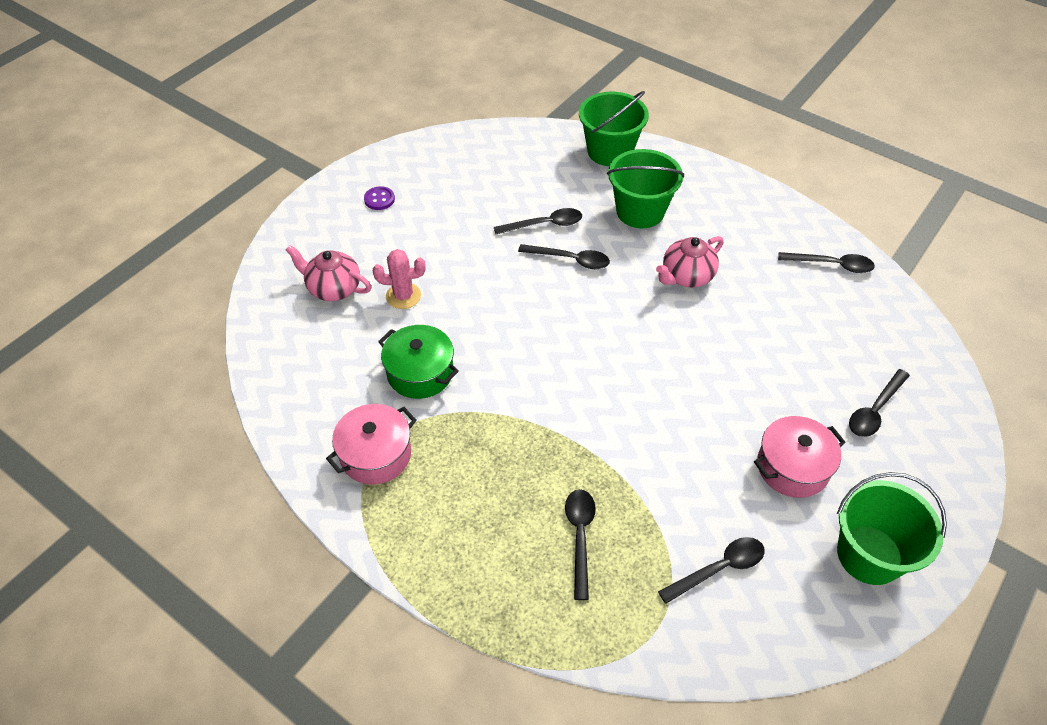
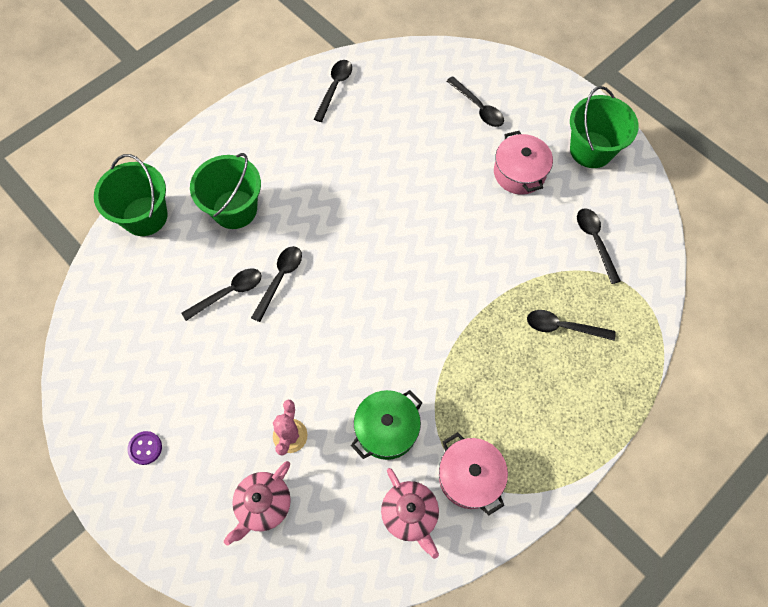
camera: 80 degrees left, 15 degrees up
black spoon [494,208,582,234] -> black spoon turned 60 degrees clockwise [181,268,262,321]
pink teapot [656,236,724,287] -> pink teapot moved to [381,468,439,559]

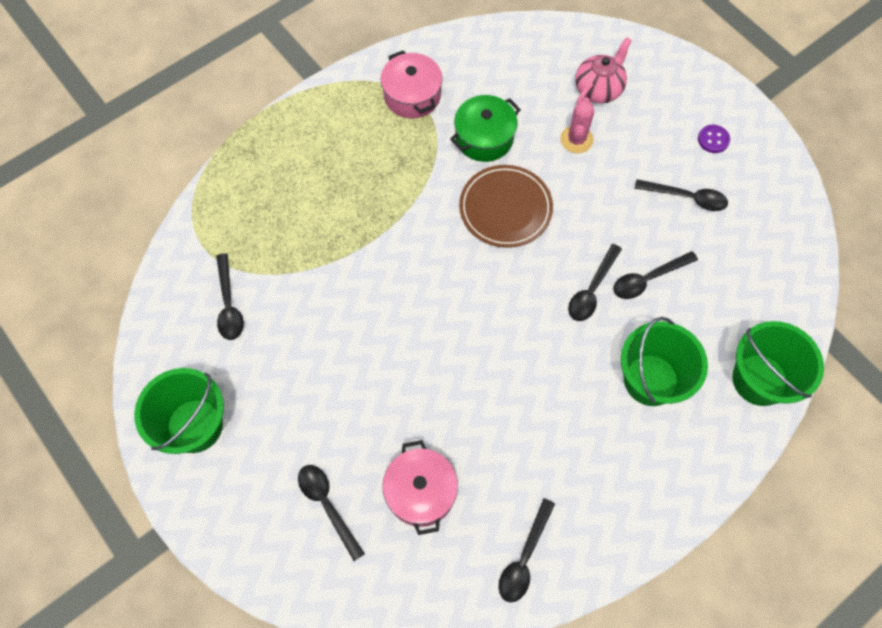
camera: 175 degrees left, 0 degrees up
pink teapot [381,468,439,559] -> none
pink pot [494,131,553,195] -> pink pot moved to [382,440,458,535]
black spoon [527,310,616,341] -> black spoon moved to [635,179,728,211]
none -> brown plate [459,165,553,248]

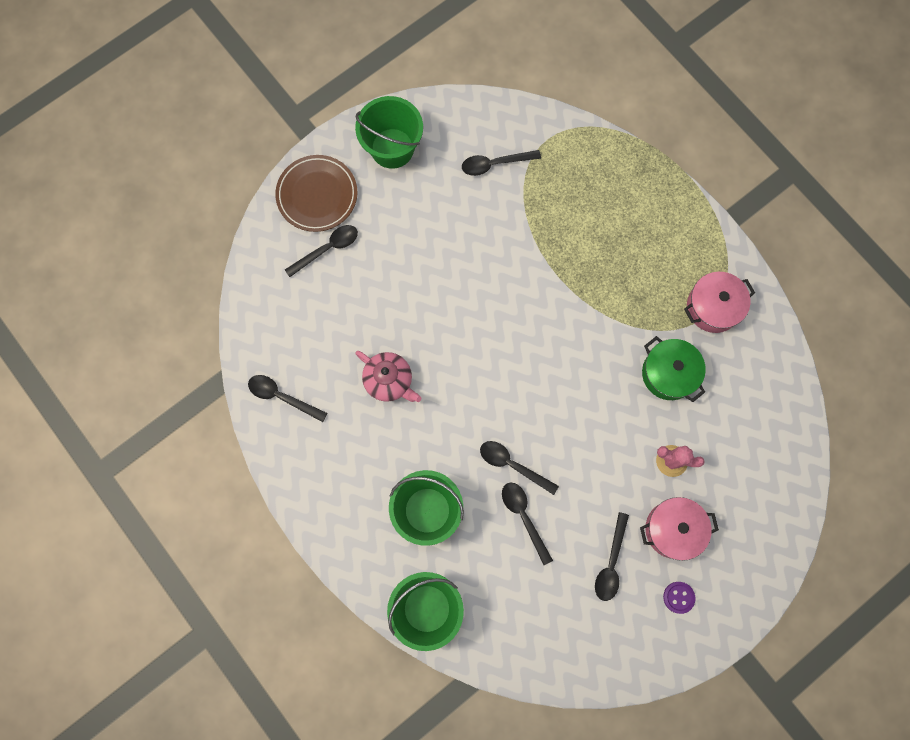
camera: 90 degrees right, 10 degrees up
pink pot [382,440,458,535] -> pink pot moved to [640,497,719,561]
brown plate [459,165,553,248] -> brown plate moved to [275,155,357,232]
pink teapot [575,37,632,104] -> pink teapot moved to [355,351,421,402]

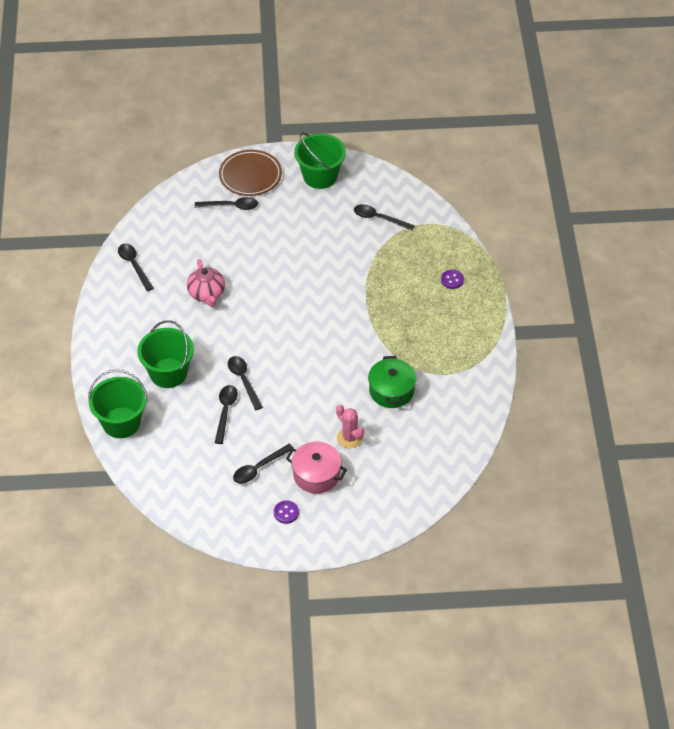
camera: 35 degrees right, 25 degrees down
pink pot [684,272,755,333] -> none
none -> purple button [441,270,464,289]

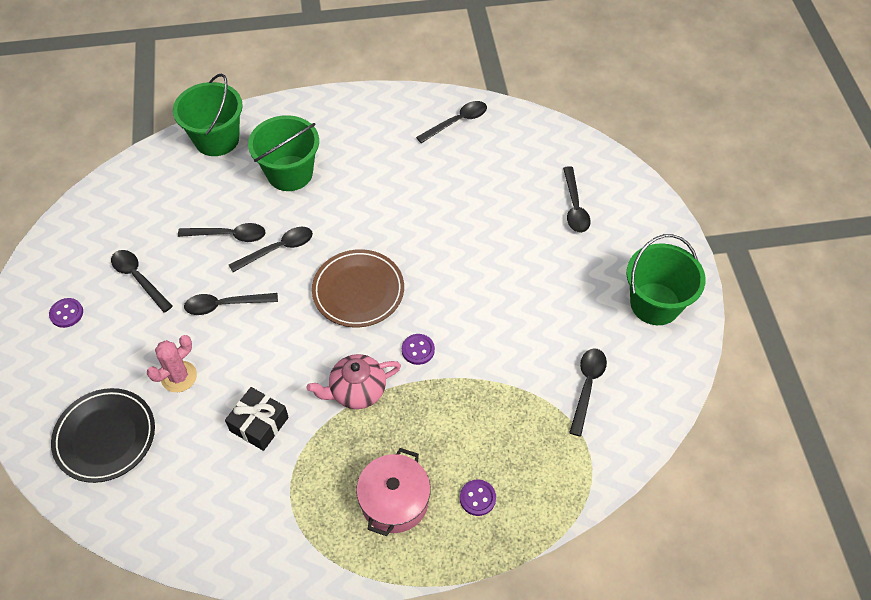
camera: 85 degrees right, 5 degrees up
pink teapot [187,259,225,307] -> pink teapot moved to [307,354,401,409]
brown plate [219,150,282,196] -> brown plate moved to [312,249,404,327]
pink pot [286,441,347,494] -> pink pot moved to [356,448,431,536]
green pot [368,356,416,408] -> black gift [225,387,289,451]
none -> black plate [51,388,155,483]
none -> black spoon [184,293,278,315]
none -> purple button [402,334,435,365]

